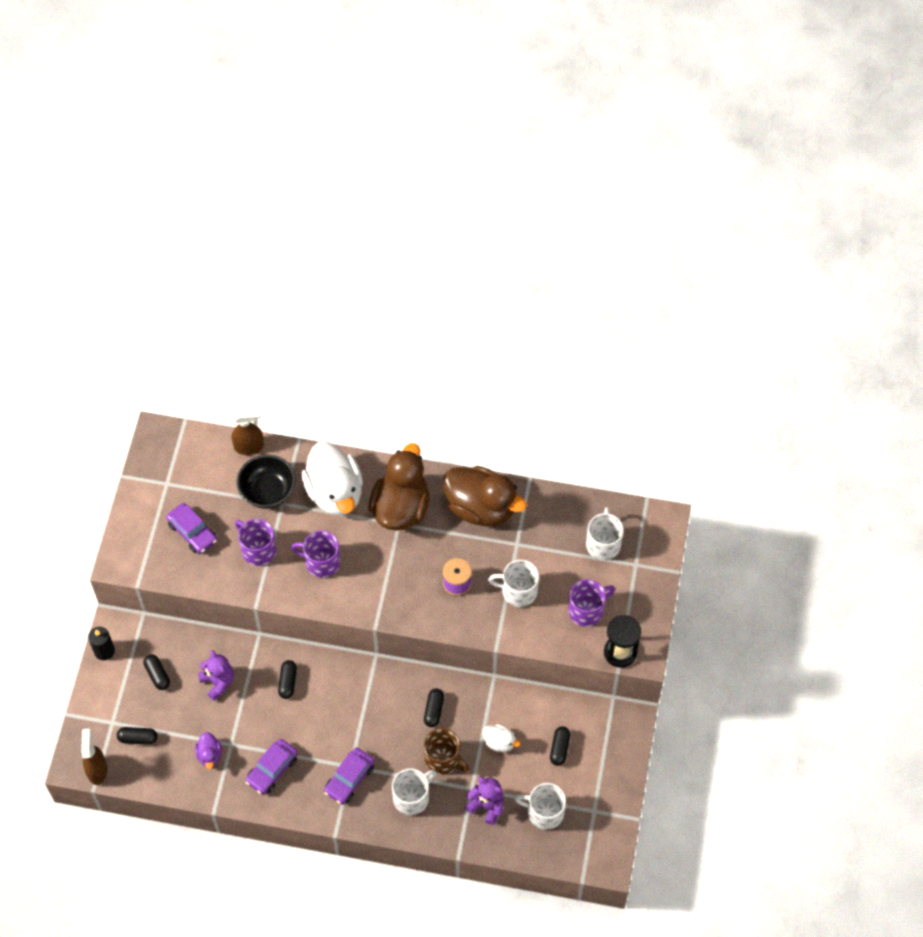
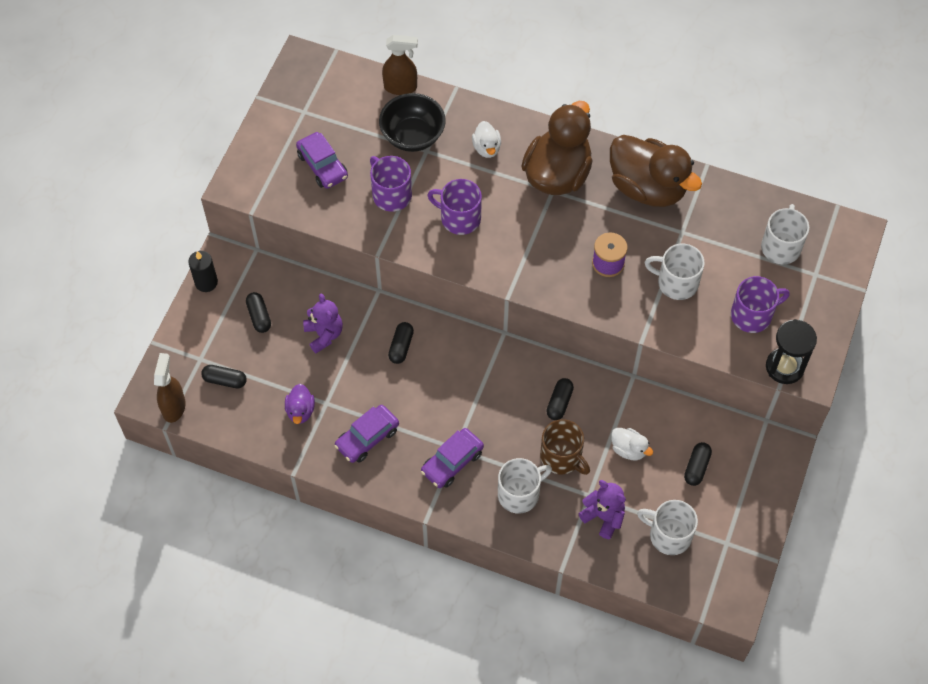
camera: 10 degrees right, 0 degrees up
white duck [302,441,363,516] -> white duck [472,121,501,158], size x0.44

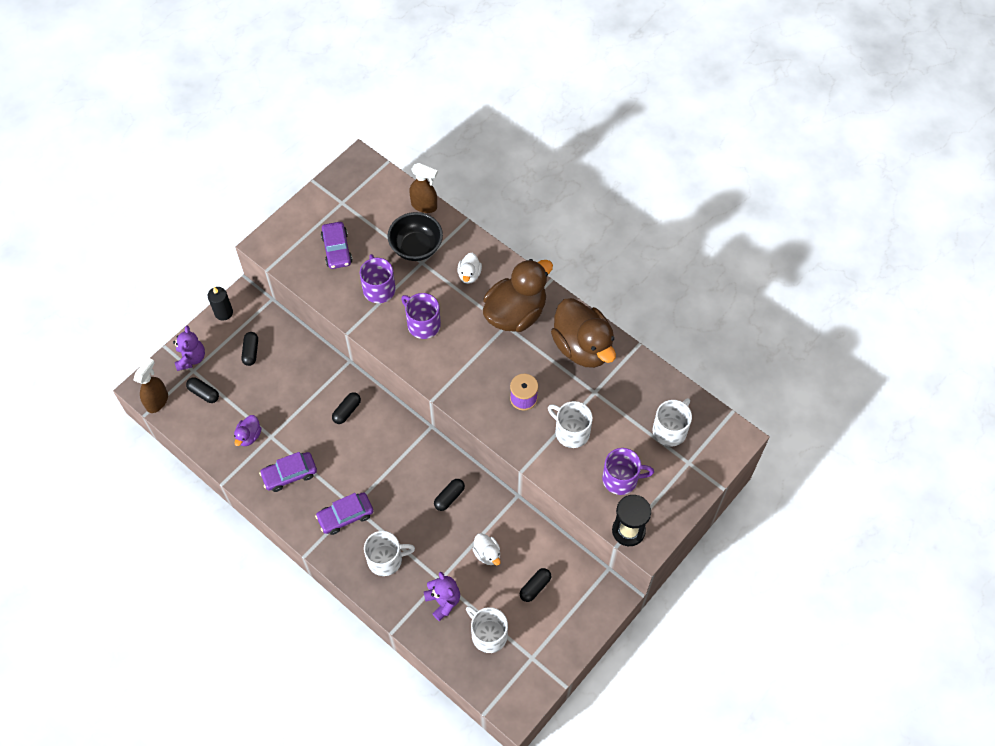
camera: 20 degrees right, 0 degrees up
purple teddy bear [303,293,343,353] -> purple teddy bear moved to [173,326,205,371]
brown mug [540,419,590,475] -> none

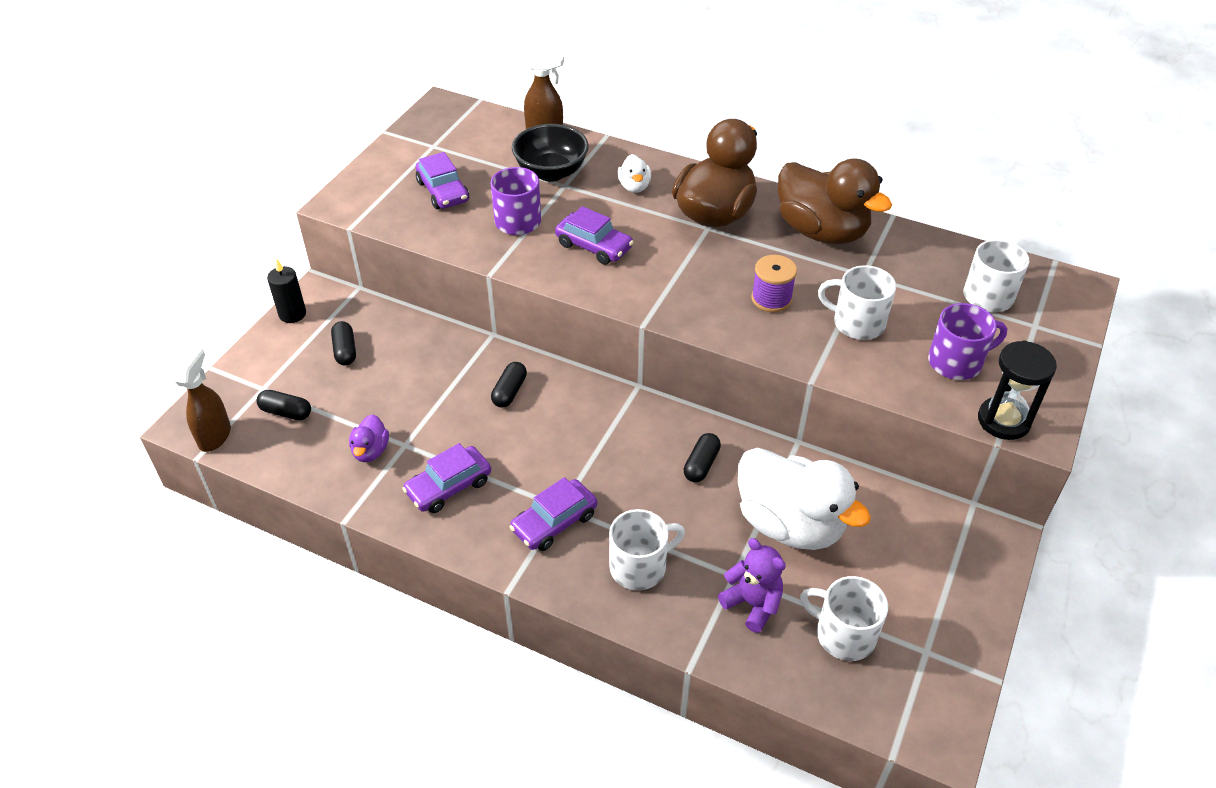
camera: 15 degrees left, 15 degrees down
purple teddy bear [173,326,205,371] -> none
purple mug [401,293,441,339] -> purple car [555,206,633,265]
white duck [472,533,501,565] -> white duck [738,448,871,550], size x2.27
black capsule [520,568,551,602] -> none

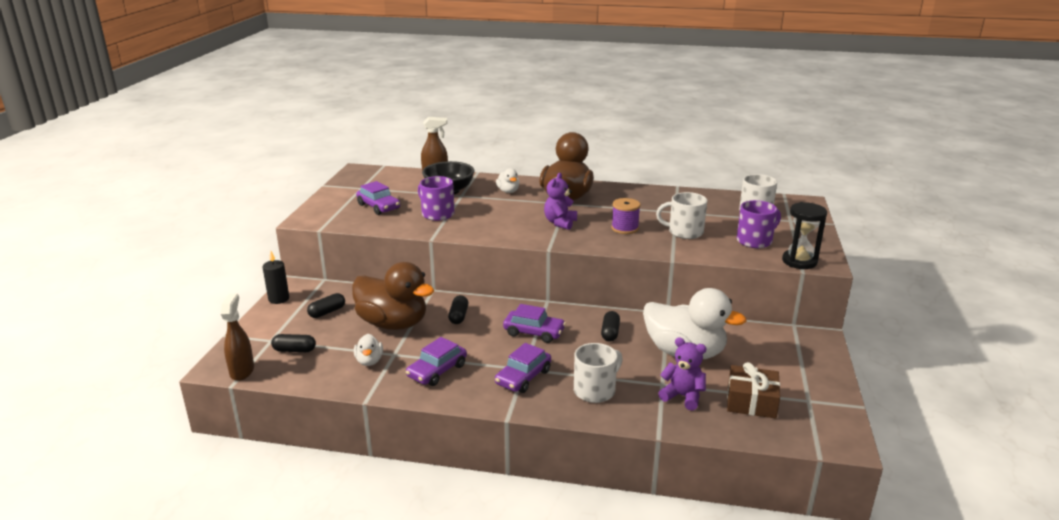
camera: 15 degrees left, 20 degrees down
black capsule [331,321,356,365] -> black capsule turned 75 degrees clockwise [307,293,345,318]
purple duck [349,414,389,462] -> white duck [354,334,383,366]
purple car [555,206,633,265] -> purple car moved to [503,304,566,343]
brown duck [778,159,892,244] -> brown duck moved to [352,262,434,330]
white mug [800,576,888,661] -> brown gift [727,362,780,419]
none -> purple teddy bear [544,173,577,230]

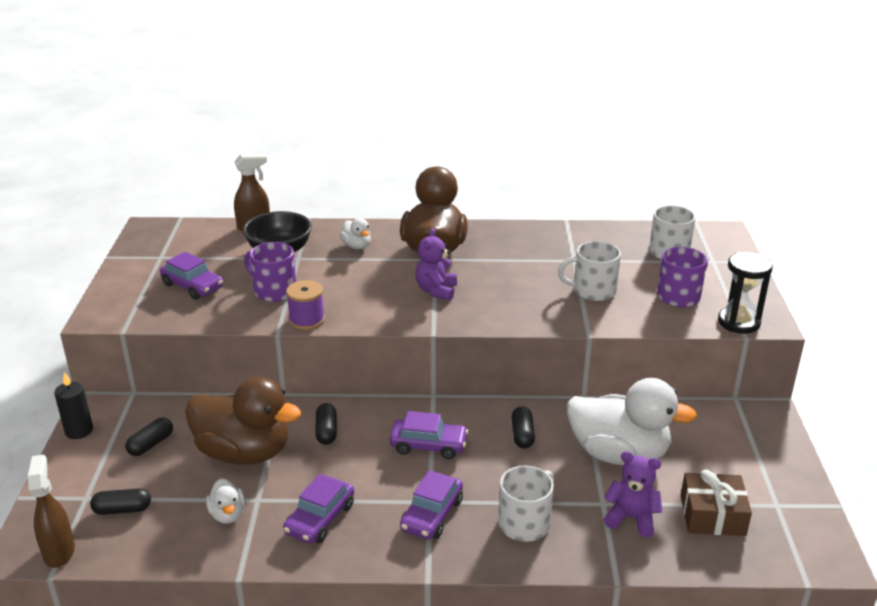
camera: 10 degrees left, 5 degrees up
purple spool [611,198,641,234] -> purple spool moved to [286,280,325,330]

